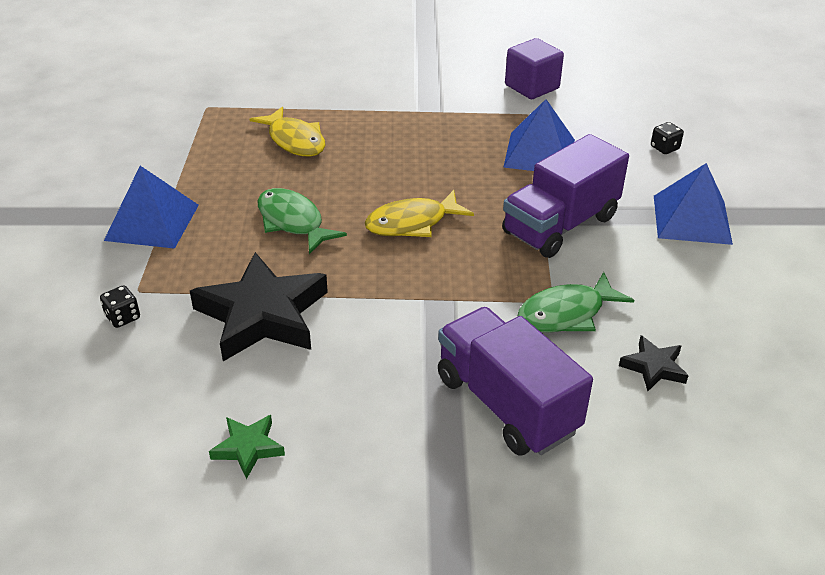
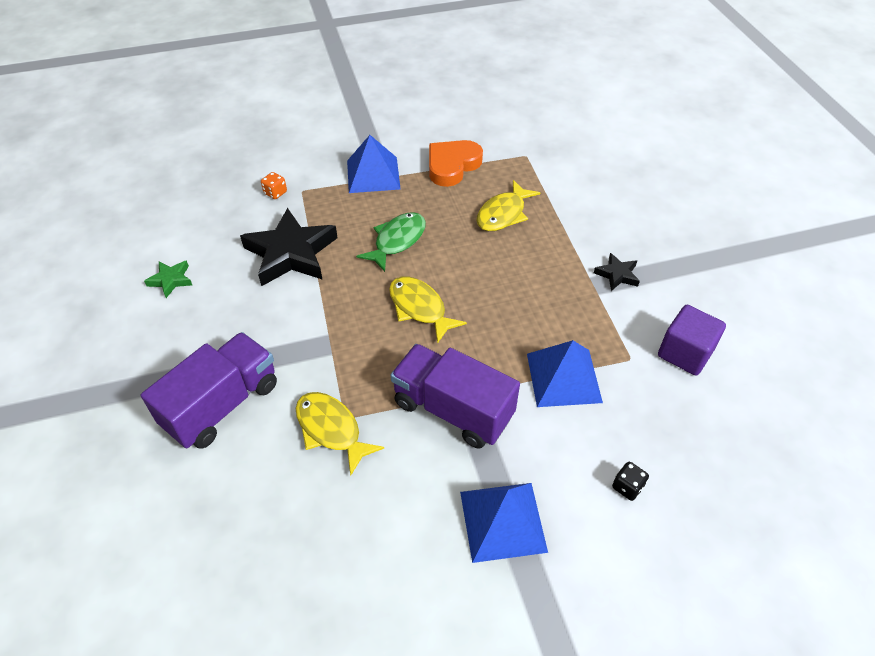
camera: 75 degrees right, 10 degrees up
black dice [100,285,140,328] -> orange dice [261,172,287,199]
green fish [517,272,634,333] -> yellow fish [296,392,384,476]
black star [619,335,689,391] -> black star moved to [594,253,640,291]
none -> orange heart [429,140,483,187]

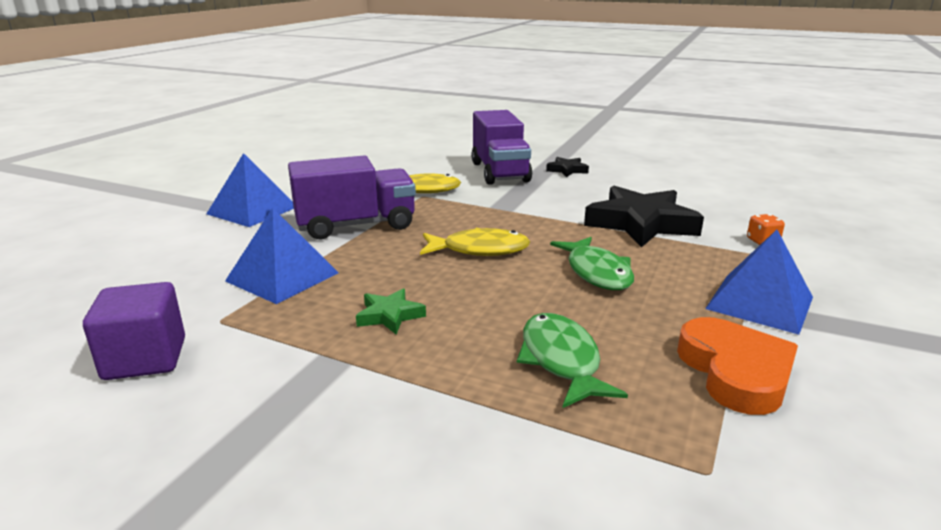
camera: 130 degrees right, 25 degrees down
green star [144,261,192,298] -> green star moved to [356,289,426,334]
yellow fish [477,180,540,231] -> green fish [517,313,628,408]
black star [594,253,640,291] -> black star moved to [546,157,589,177]
black dice [612,462,649,501] -> none

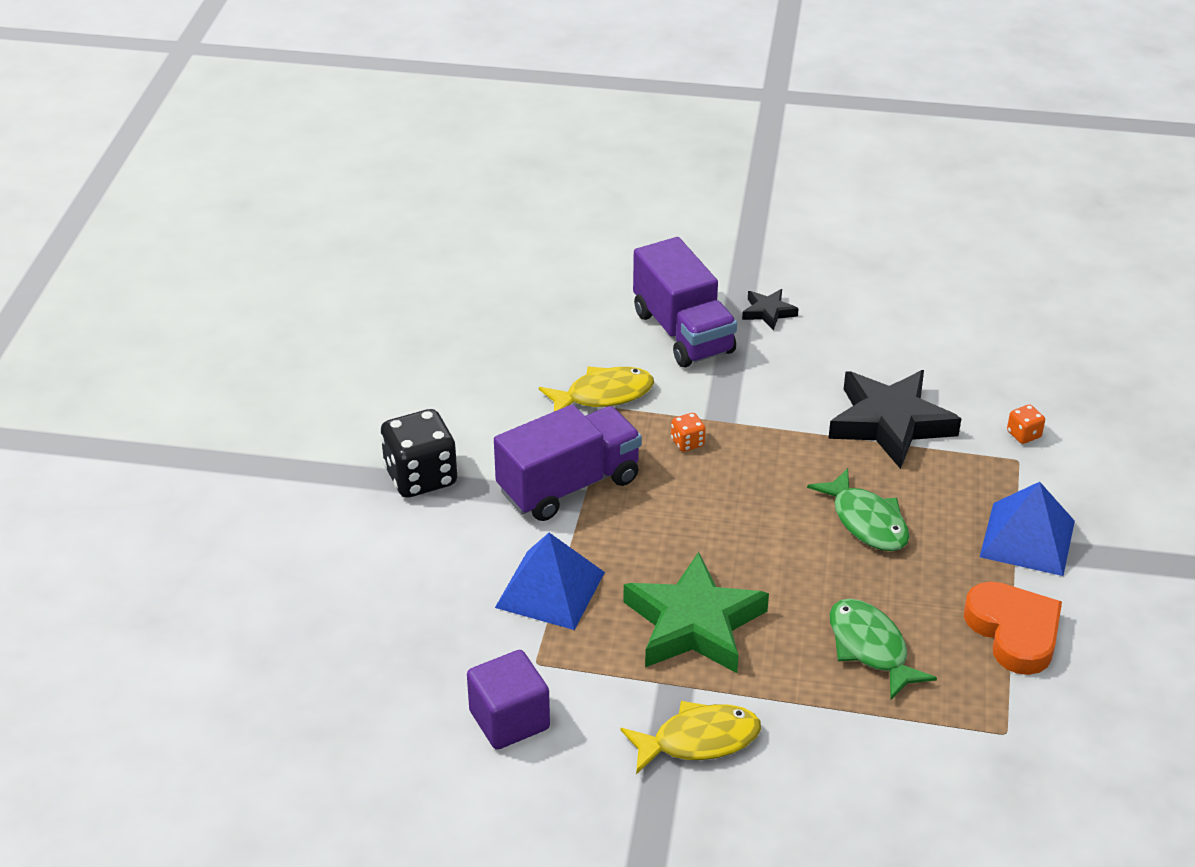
camera: 15 degrees left, 15 degrees up
blue pyramid [207,153,294,227] -> black dice [380,409,458,498]
green star [356,289,426,334] -> green star [623,552,769,673], size x2.15
yellow fish [420,228,530,256] -> yellow fish moved to [620,701,761,774]
none -> orange dice [671,413,706,452]

